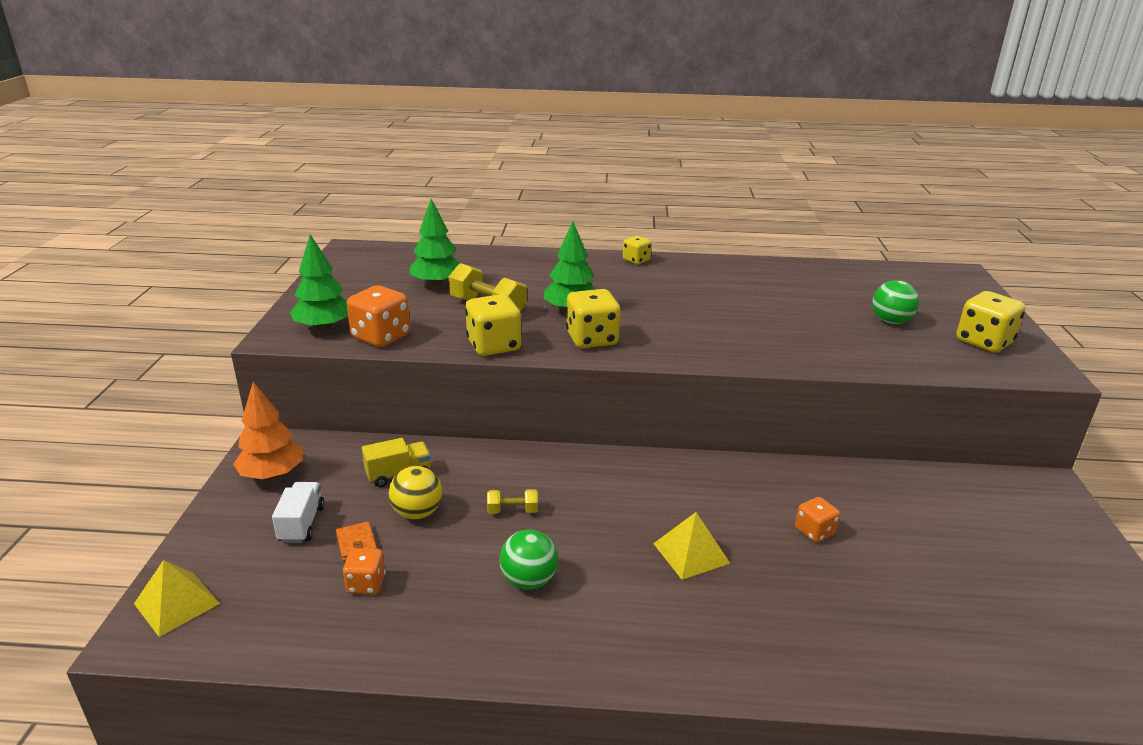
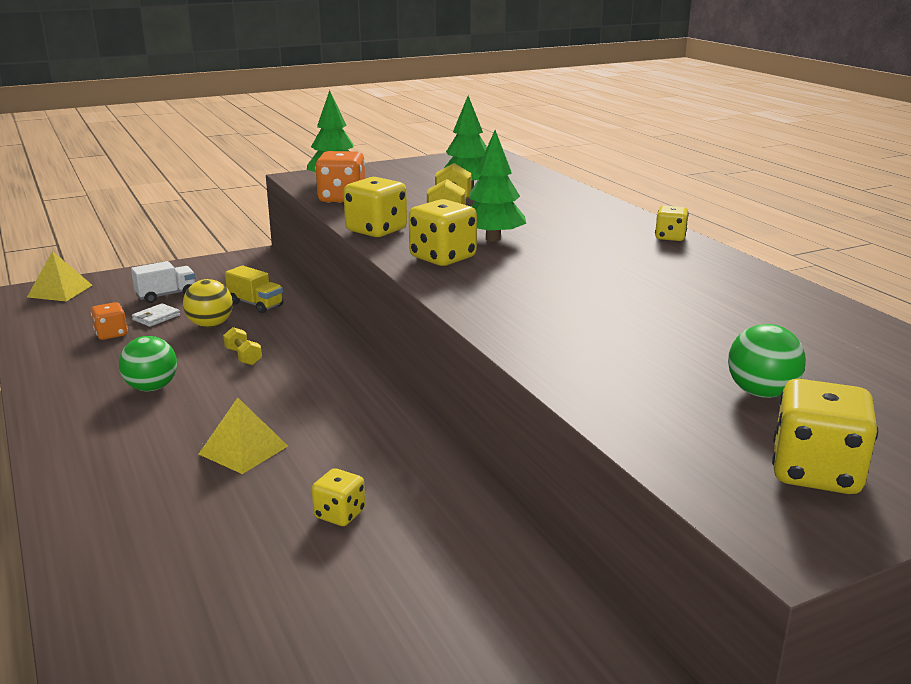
camera: 60 degrees right, 5 degrees down
orange tree [233,382,303,479] -> none
orange wallet [336,522,377,561] -> white wallet [132,303,180,327]
orange dice [795,497,840,543] -> yellow dice [312,468,365,526]

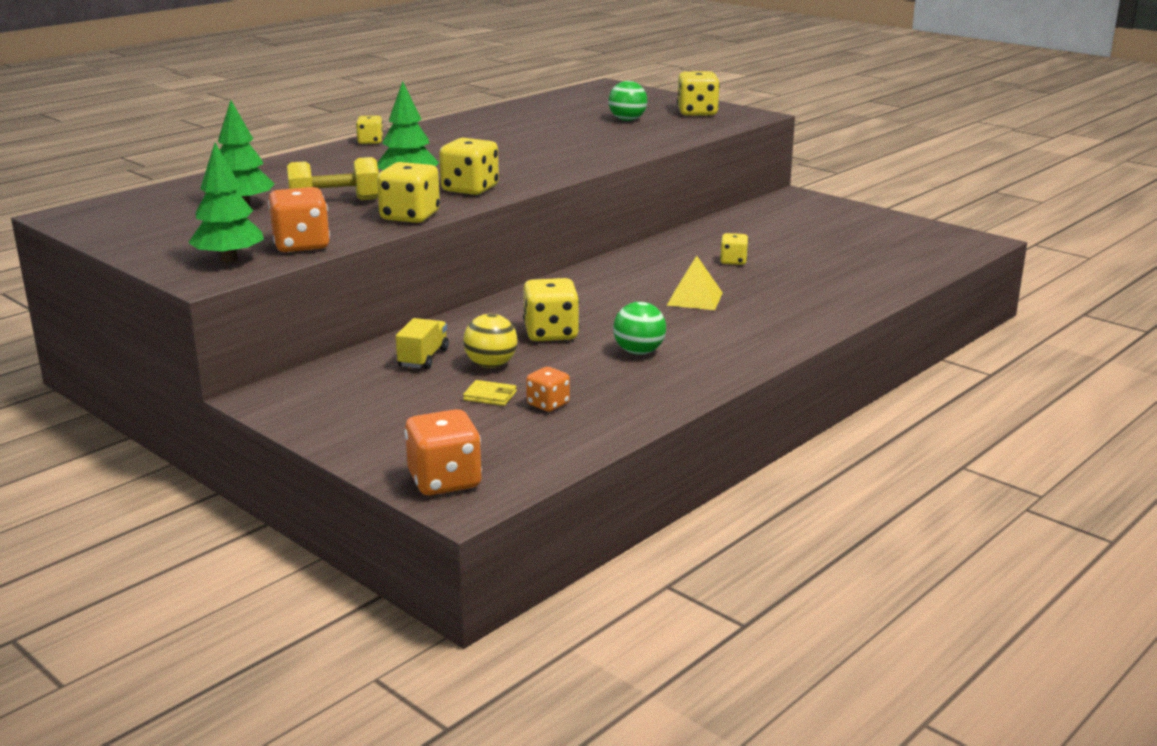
camera: 110 degrees left, 0 degrees up
yellow pyramid [27,251,92,301] -> orange dice [405,409,482,495]
white truck [131,261,195,303] -> none
white wallet [132,303,180,327] -> yellow wallet [463,380,517,406]
yellow dumbbell [223,327,262,365] -> yellow dice [523,278,579,341]

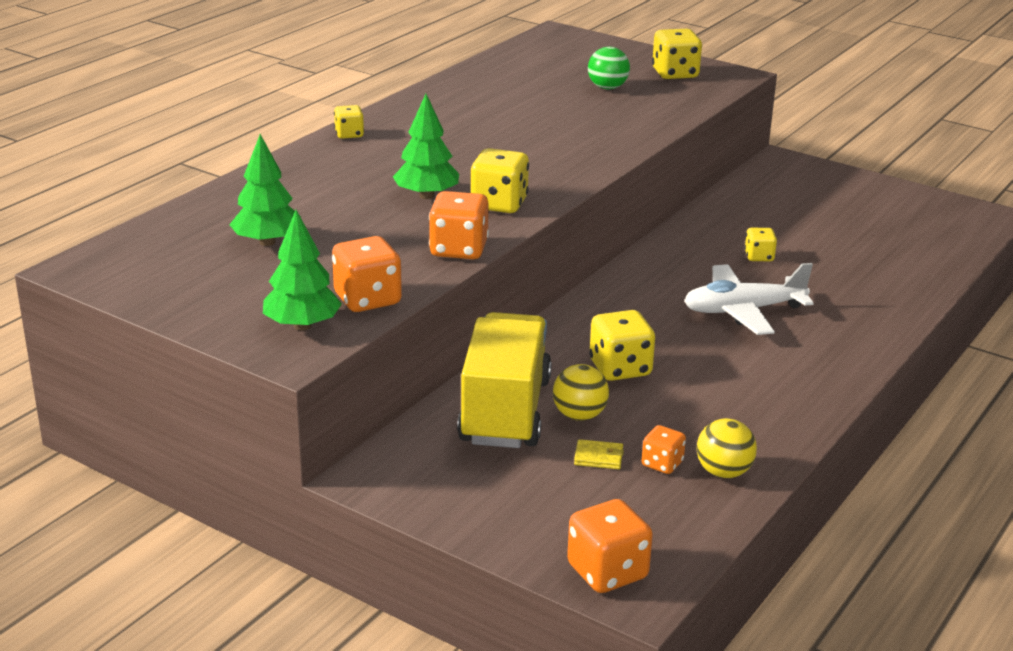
camera: 10 degrees left, 5 degrees up
yellow dumbbell [287,157,379,200] -> none
yellow dice [377,162,440,223] -> orange dice [429,191,489,259]
yellow truck [396,318,449,369] -> yellow truck [457,312,552,448], size x2.30
green ball [613,302,666,355] -> none
yellow pyramid [666,256,723,310] -> white plane [684,263,814,335]
none -> yellow ball [697,418,757,478]

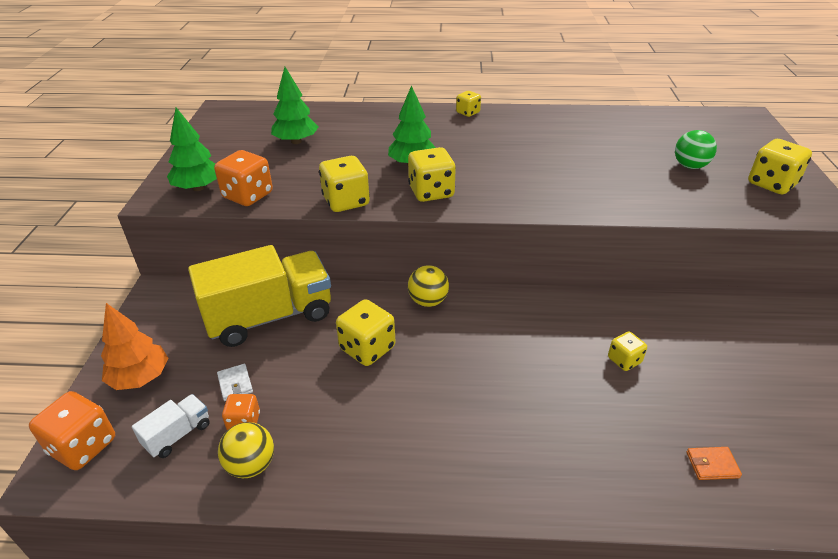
camera: 60 degrees right, 10 degrees up
orange dice [429,191,489,259] -> yellow dice [319,156,370,212]
yellow ball [553,364,609,421] -> yellow ball moved to [408,265,449,307]
yellow wallet [574,439,624,469] -> white wallet [217,364,253,401]
white plane [684,263,814,335] -> none
none -> orange tree [101,303,168,390]
none -> white truck [132,394,210,458]
none -> orange wallet [687,447,742,480]

